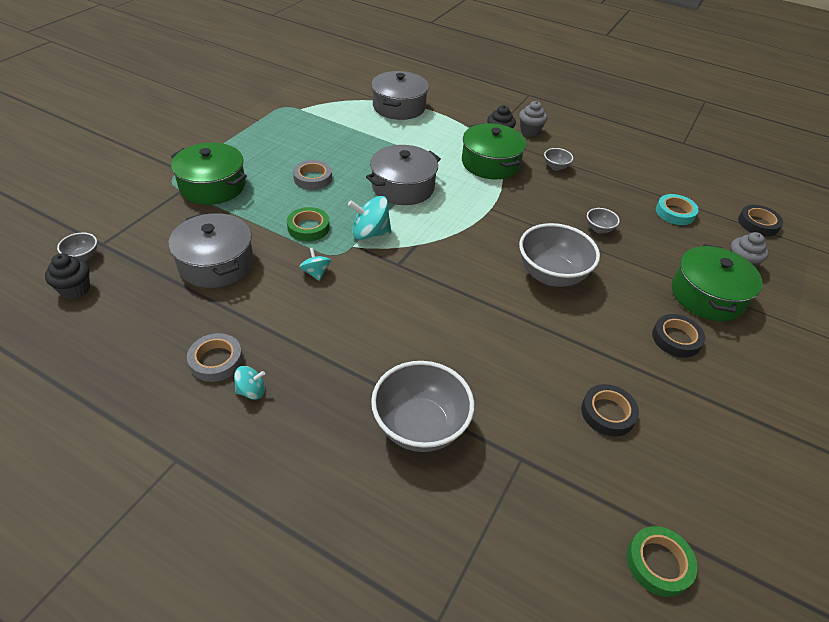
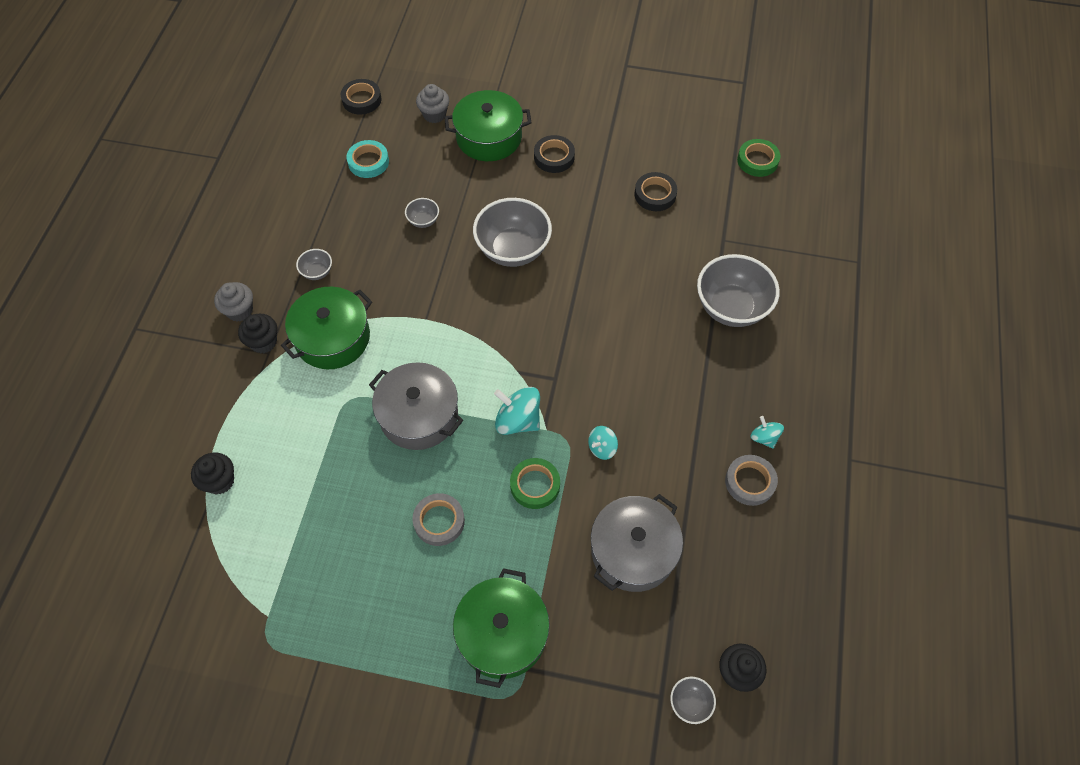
camera: 105 degrees left, 15 degrees up
turquoise spinning top [348,196,392,240] -> turquoise spinning top turned 135 degrees clockwise [494,387,540,435]
grey pot [371,71,429,120] -> black cupcake [191,452,234,495]

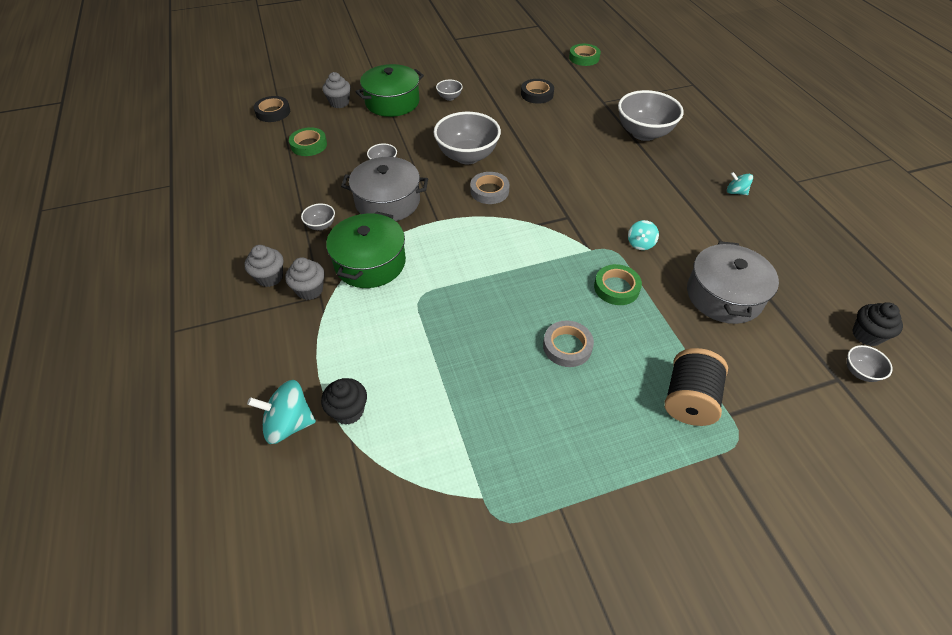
camera: 30 degrees left, 10 degrees down
black cupcake [238,314,277,353] -> grey cupcake [285,257,325,300]
turquoise tape [347,140,389,178] -> green tape [289,127,327,156]
grey pot [369,362,463,450] -> grey pot moved to [341,157,428,221]
green pot [453,568,550,688] -> black spool [664,348,728,426]
turquoise spinning top [494,387,540,435] -> turquoise spinning top moved to [247,380,316,444]
black tape [534,135,575,173] -> grey bowl [436,80,463,101]
grey tape [725,455,778,506] -> grey tape moved to [470,172,509,204]

